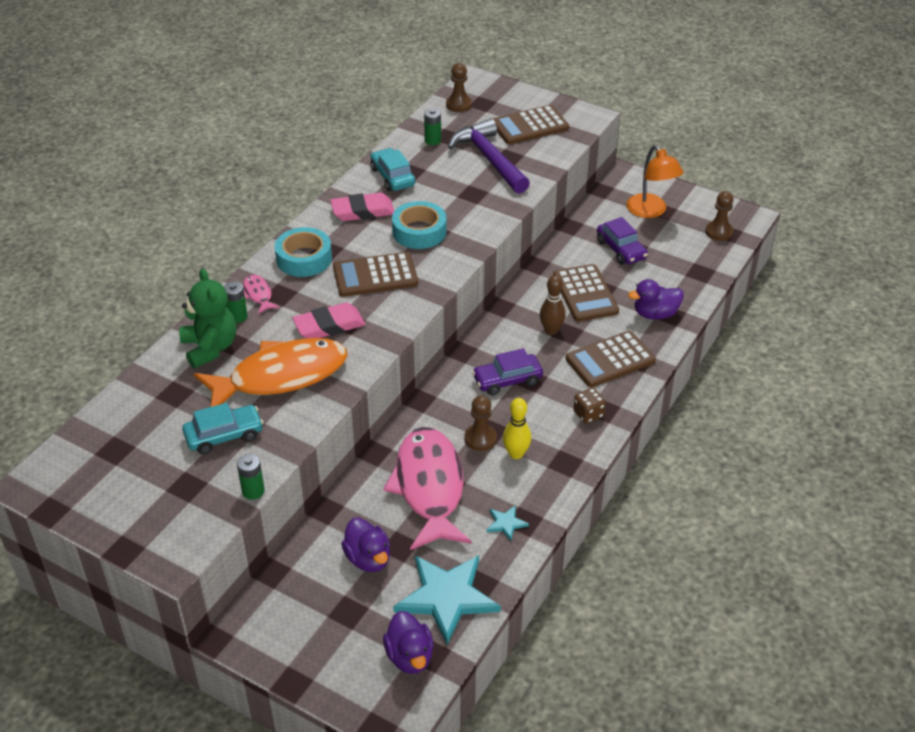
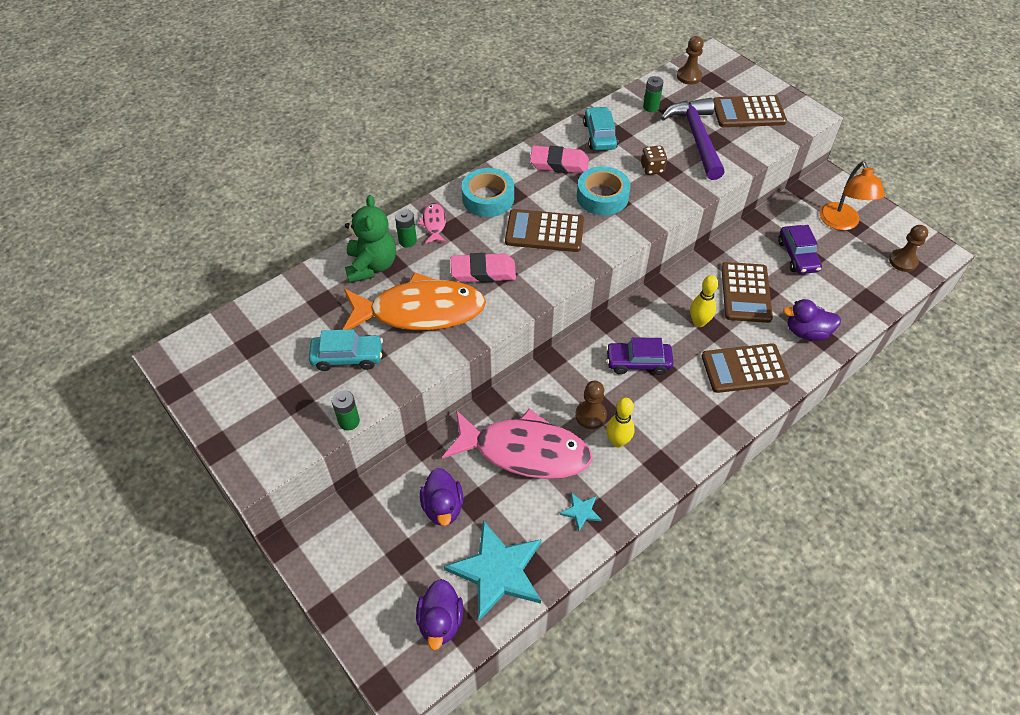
camera: 20 degrees right, 10 degrees up
pink fish [383,427,472,550] -> pink fish turned 90 degrees clockwise [442,409,592,479]
brown bowling pin [540,275,566,335] -> yellow bowling pin [690,275,718,327]
brown dice [573,388,606,423] -> brown dice moved to [641,146,667,175]

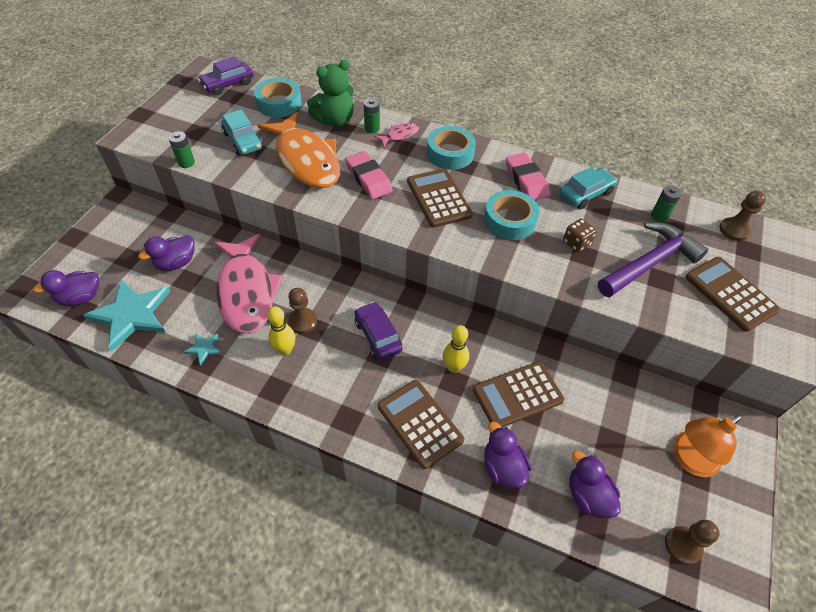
camera: 60 degrees right, 0 degrees up
purple car [778,225,822,274] -> purple car moved to [198,56,253,95]
none -> turquoise tape [254,78,302,118]
none -> purple duck [569,450,621,518]

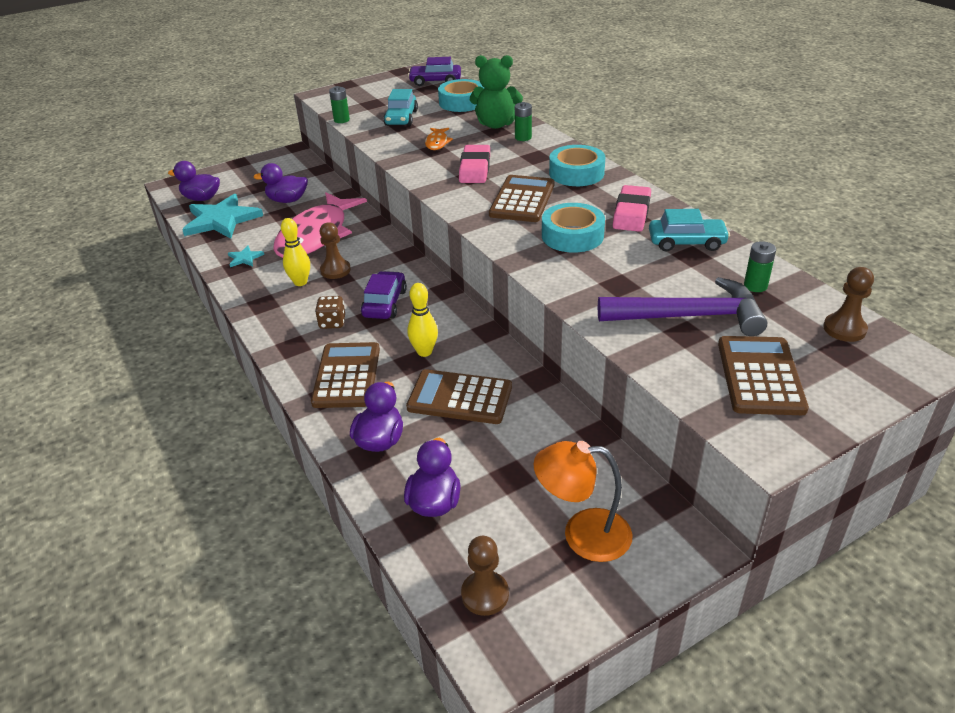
camera: 40 degrees right, 15 degrees down
orange fish [257,112,340,188] -> orange fish [425,128,453,150], size x0.41
pink fish [374,123,419,146] -> none
brown dice [563,219,596,252] -> brown dice moved to [315,296,345,329]

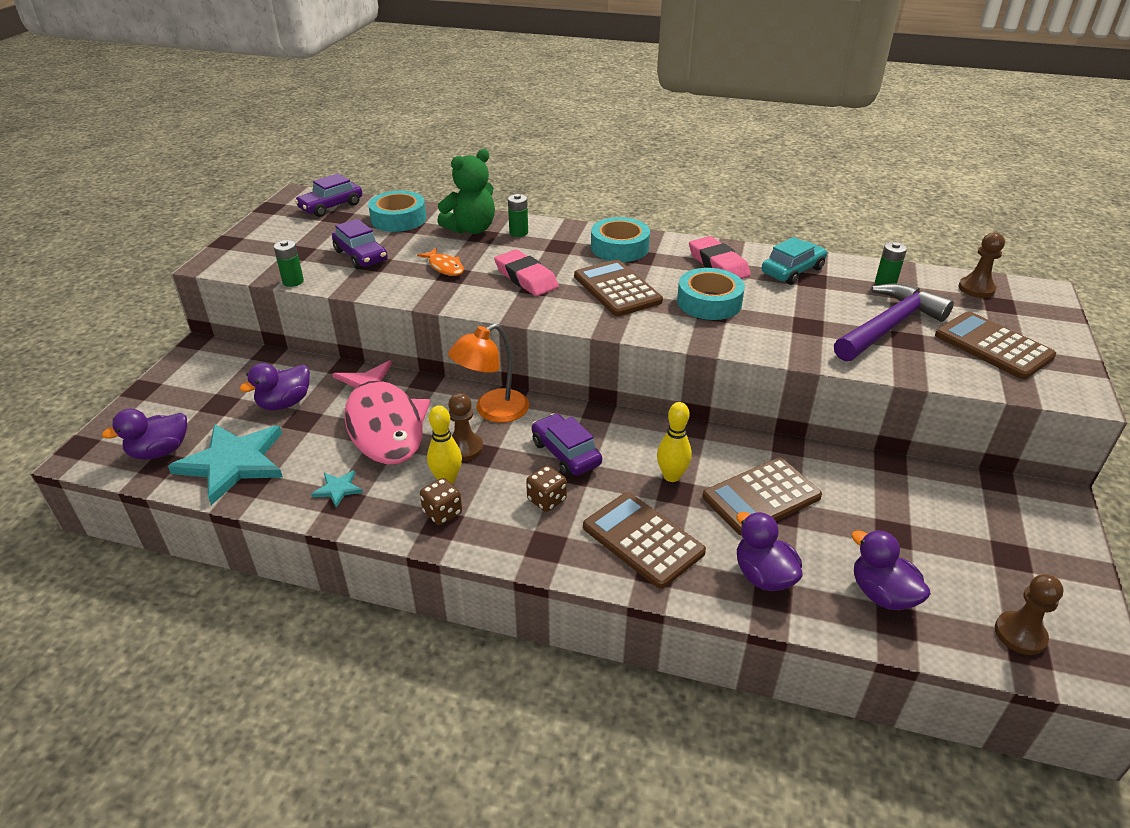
camera: 45 degrees left, 0 degrees up
turquoise car [383,89,418,126] -> purple car [332,219,388,269]
orange lamp [533,441,633,562] -> orange lamp moved to [448,324,529,423]
none -> brown dice [420,478,462,525]

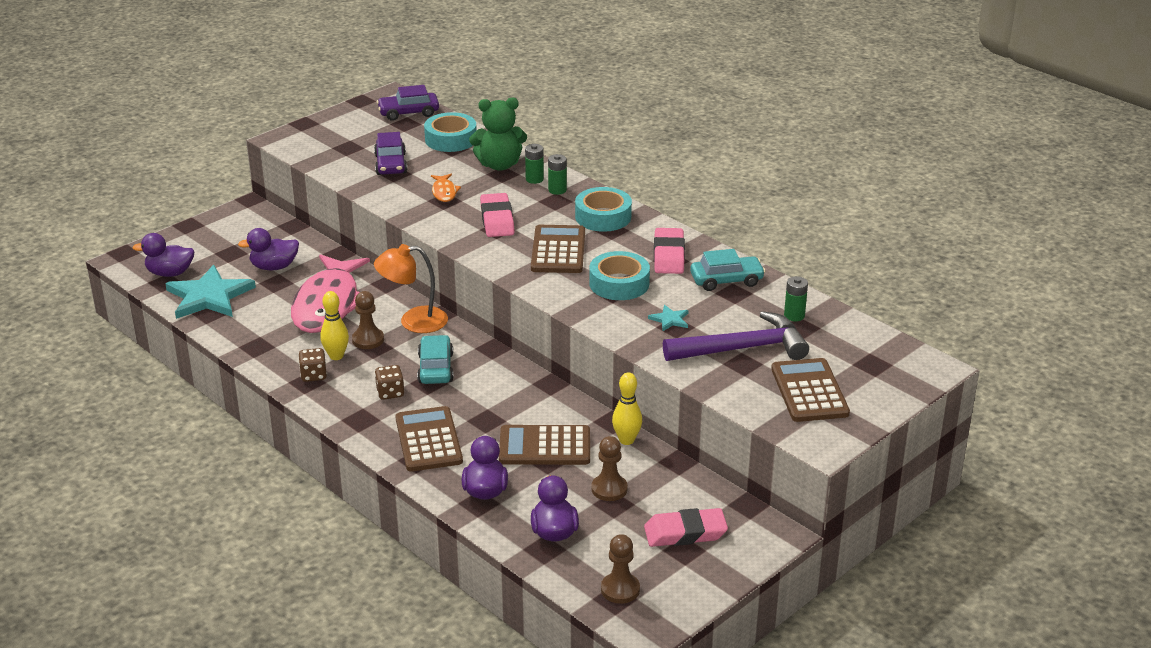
camera: 30 degrees right, 5 degrees down
green battery [274,240,304,287] -> green battery moved to [548,154,567,195]
turquoise star [311,470,363,507] -> turquoise star moved to [648,305,689,331]
purple car [532,413,602,476] -> turquoise car [417,335,454,384]
yellow bowling pin [657,402,692,482] -> yellow bowling pin moved to [612,372,642,445]
brown pawn [958,232,1005,298] -> brown pawn moved to [591,436,628,501]
none -> pink eraser [644,508,728,547]

